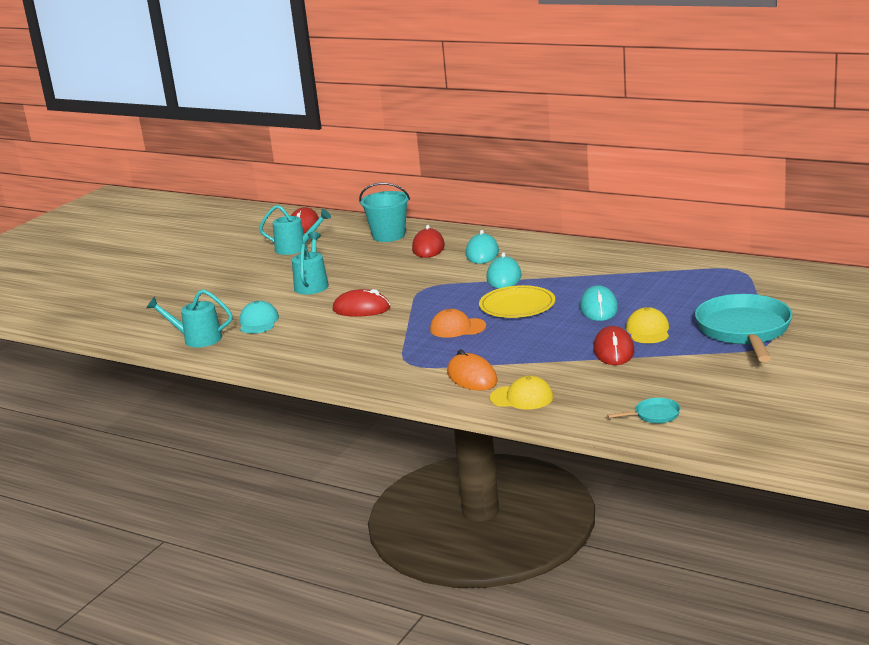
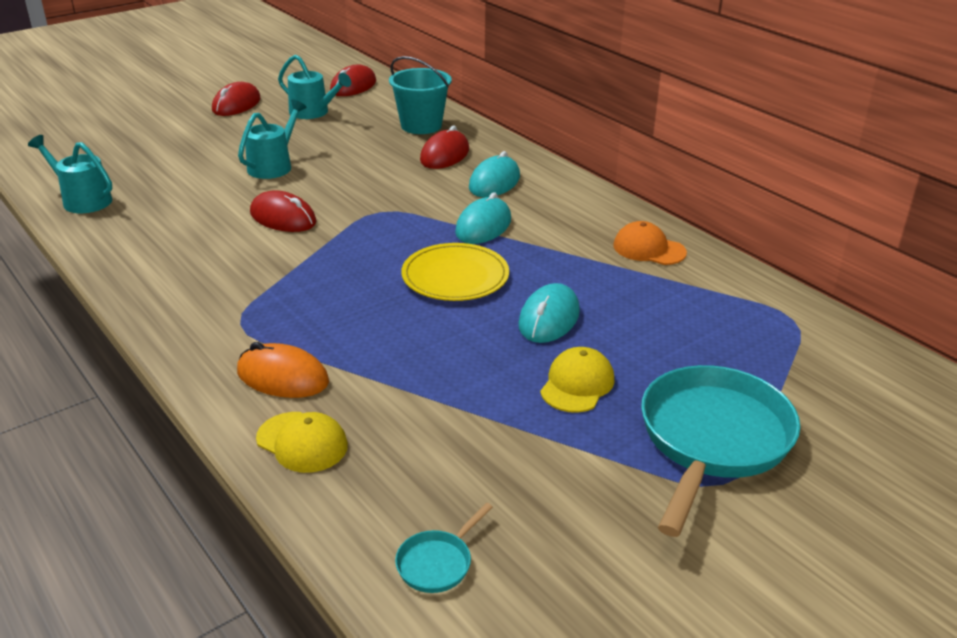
camera: 20 degrees right, 10 degrees up
turquoise cap [239,301,279,334] -> none
orange cap [430,309,486,338] -> orange cap moved to [613,221,687,265]
orange mouse [447,349,498,391] -> orange mouse turned 60 degrees counterclockwise [237,342,329,398]
red mouse [593,326,634,365] -> red mouse moved to [212,82,261,116]
turquoise pan [607,398,680,424] -> turquoise pan turned 120 degrees clockwise [395,503,493,593]

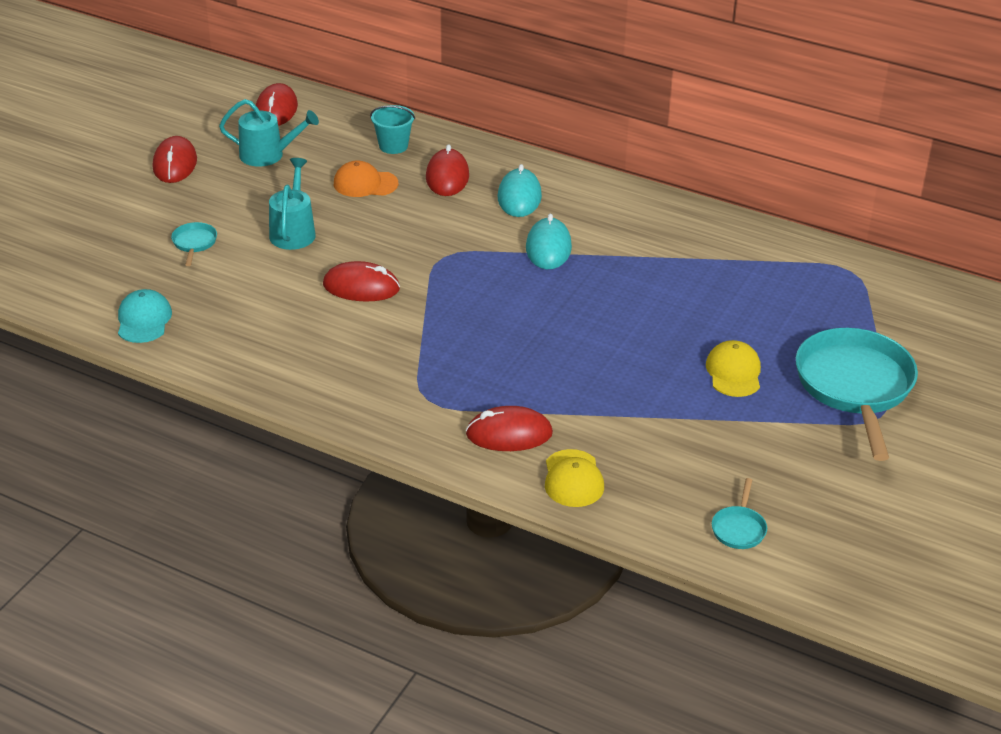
camera: 25 degrees left, 5 degrees up
turquoise watering can [28,135,112,213] -> turquoise cap [118,289,172,343]
orange mouse [237,342,329,398] -> red mouse [466,406,553,451]
yellow cap [256,412,348,473] -> yellow cap turned 75 degrees clockwise [545,449,604,507]
turquoise bucket [389,56,451,134] -> turquoise bucket [370,105,415,154], size x0.66
yellow plate [401,243,509,301] -> none
turquoise mouse [518,283,580,343] -> none
orange cap [613,221,687,265] -> orange cap moved to [334,160,398,197]
none -> turquoise pan [171,222,217,266]

